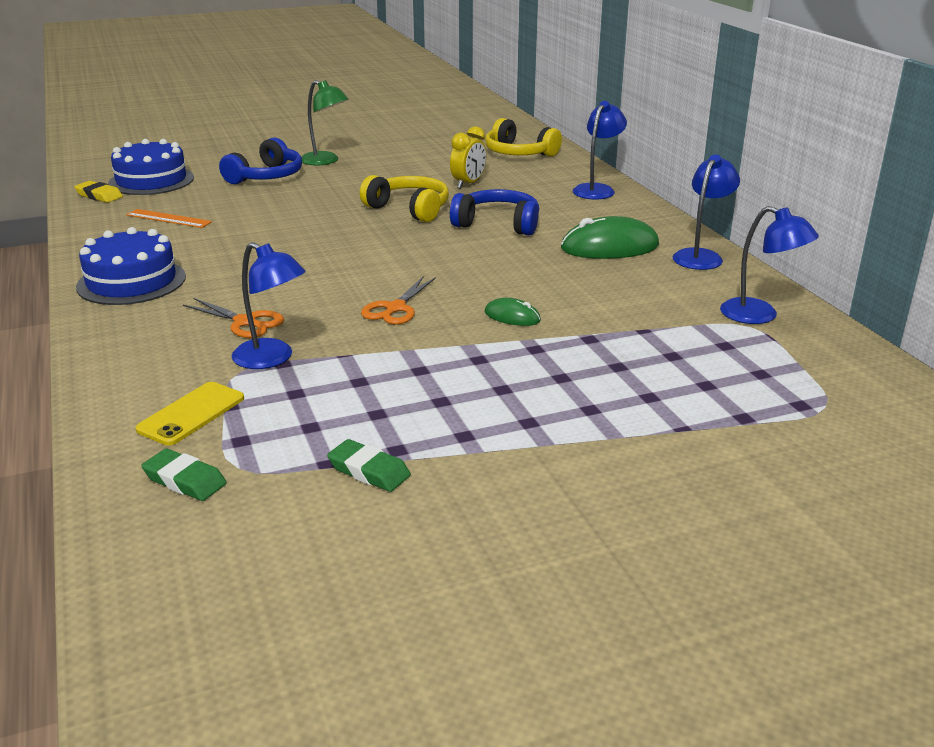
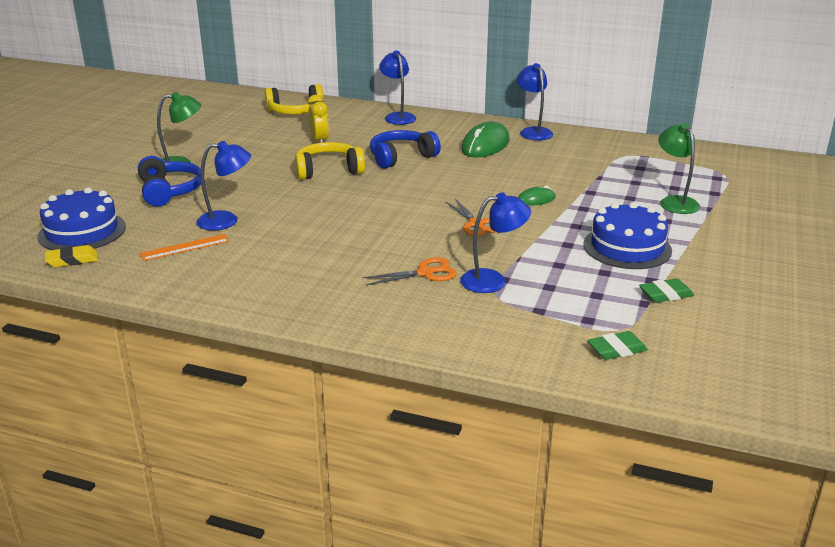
camera: 50 degrees left, 0 degrees up
blue cake [76,227,186,305] -> blue cake moved to [583,202,672,269]
yellow phone [135,382,244,445] -> none
blue lamp [720,206,819,324] -> blue lamp moved to [196,141,251,230]
none -> green lamp [658,123,700,214]

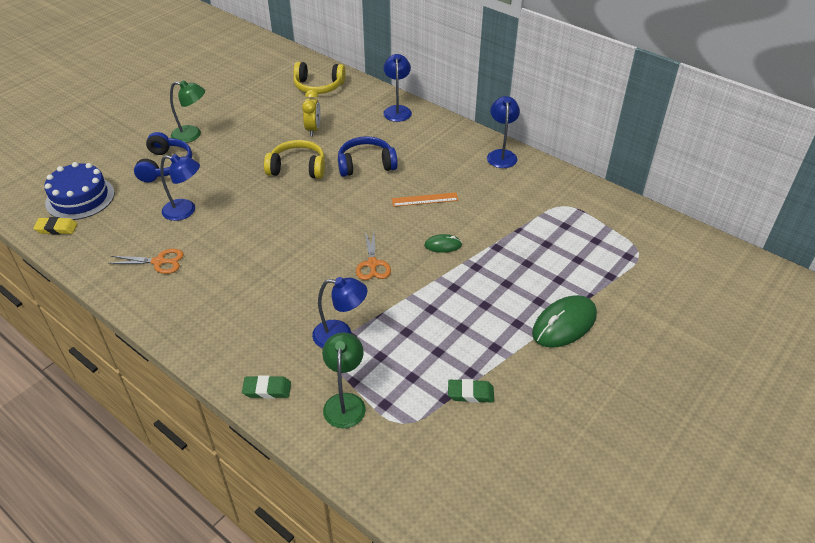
camera: 20 degrees right, 15 degrees up
orange ruler [140,234,229,261] -> orange ruler moved to [392,192,459,207]
orange scissors [363,257,457,285] -> orange scissors moved to [108,249,184,274]
green mouse [461,121,510,157] -> green mouse moved to [532,295,597,348]
blue cake [583,202,672,269] -> none
green eraser [587,331,648,360] -> green eraser moved to [242,375,291,399]
green lamp [658,123,700,214] -> green lamp moved to [322,332,366,429]

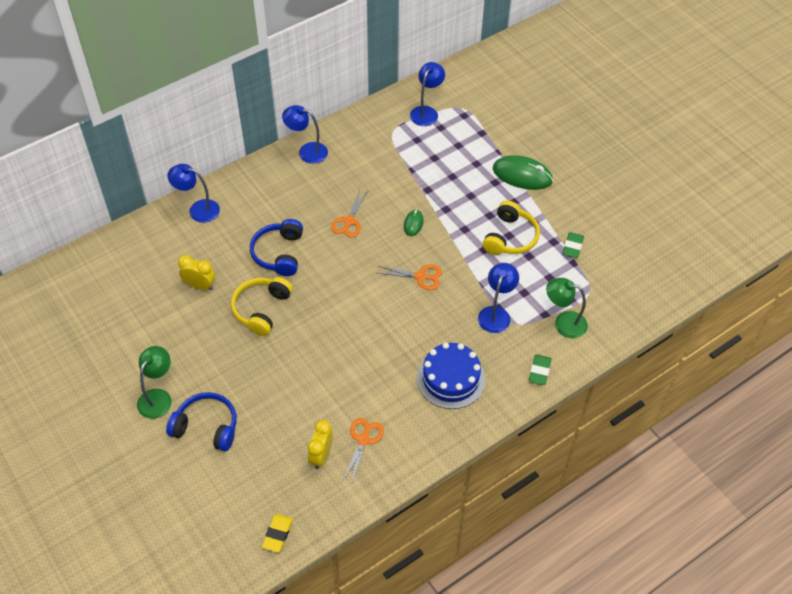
camera: 75 degrees left, 10 degrees up
blue cake [44,162,115,220] -> blue cake moved to [417,342,485,409]
blue lamp [160,154,200,221] -> blue lamp moved to [410,62,445,126]
yellow headphones [293,62,345,94] -> yellow headphones moved to [483,201,540,255]
orange ruler [392,192,459,207] -> orange scissors [331,190,367,237]
green mouse [532,295,597,348] -> green mouse turned 45 degrees counterclockwise [493,155,553,190]
none -> yellow clock [308,420,333,469]

